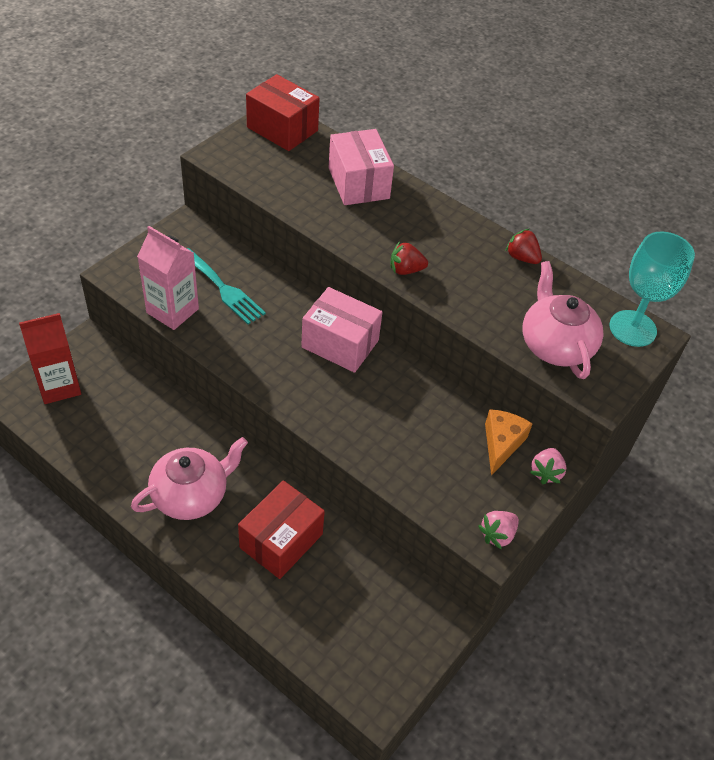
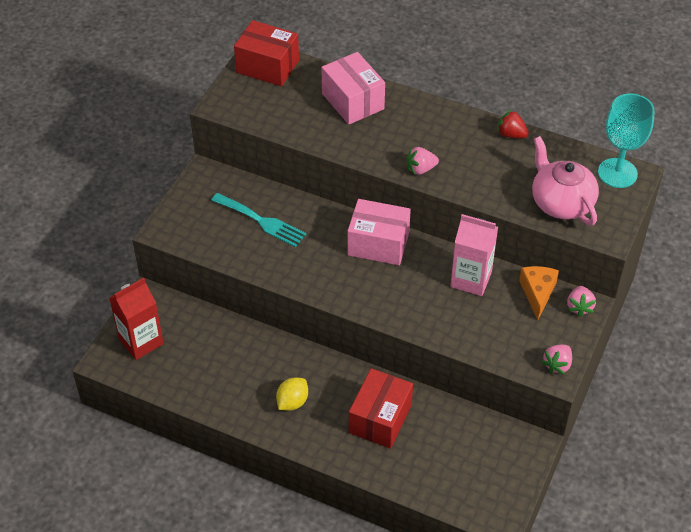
camera: 10 degrees left, 0 degrees up
pink teapot [131,437,248,520] -> yellow lemon [276,378,308,411]
pink carton [137,226,199,330] -> pink carton moved to [450,214,498,296]
red strawberry [390,241,428,275] -> pink strawberry [407,147,439,175]

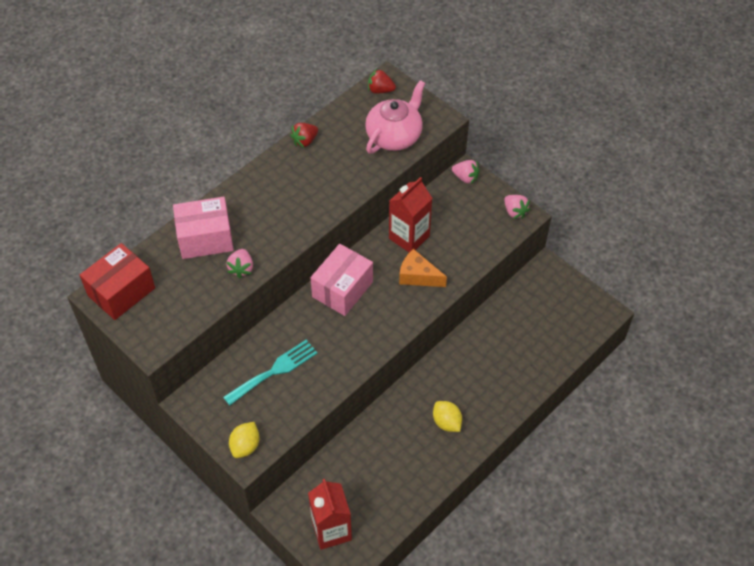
camera: 70 degrees left, 5 degrees up
red box [349,368,413,449] -> none
pink strawberry [407,147,439,175] -> pink strawberry moved to [226,249,253,278]
pink carton [450,214,498,296] -> red carton [389,177,432,252]
orange cheese [519,266,559,320] -> orange cheese moved to [399,249,447,287]
pink teapot [532,136,599,225] -> pink teapot turned 135 degrees clockwise [365,80,425,154]
turquoise goblet [598,93,655,188] -> red strawberry [368,69,396,94]
none -> yellow lemon [229,422,260,458]

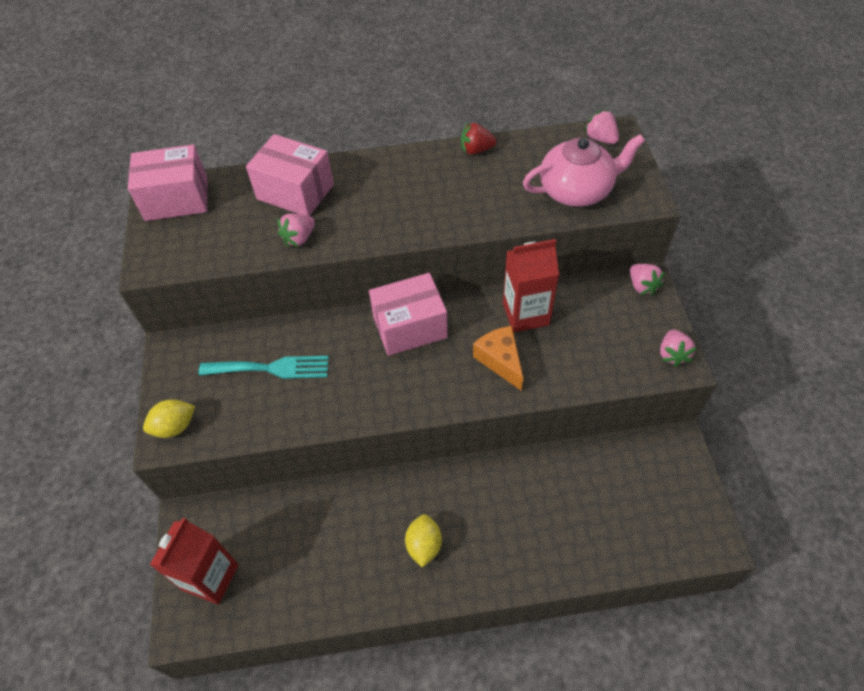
camera: 40 degrees right, 0 degrees up
red box [80,243,155,320] -> pink box [128,144,208,221]
red strawberry [368,69,396,94] -> pink strawberry [584,110,619,144]

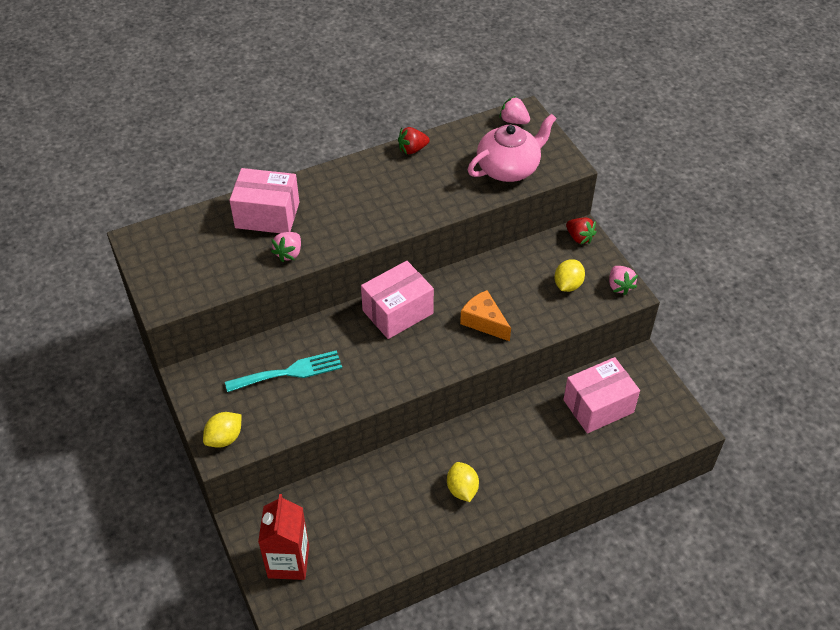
camera: 20 degrees left, 5 degrees down
pink box [128,144,208,221] -> pink box moved to [563,357,640,433]
red carton [503,239,559,333] -> none
pink strawberry [630,264,665,296] -> red strawberry [566,218,597,245]
none -> yellow lemon [554,259,585,292]

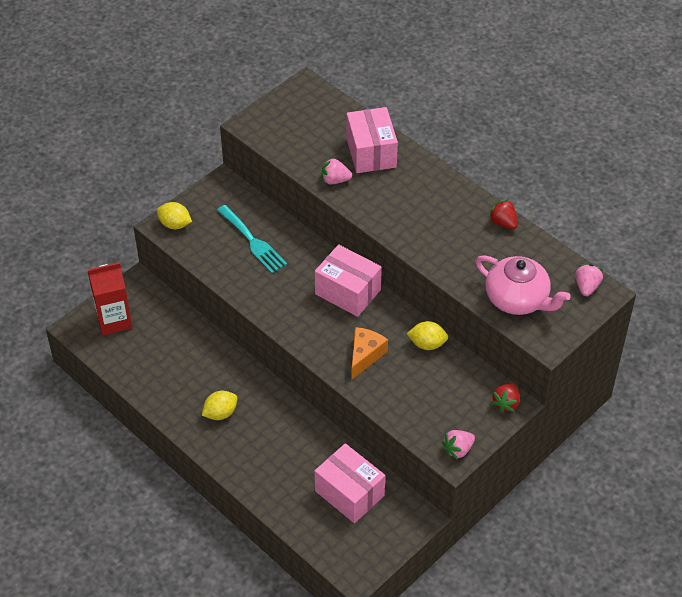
camera: 70 degrees right, 0 degrees up
yellow lemon [554,259,585,292] -> yellow lemon moved to [407,321,448,350]

